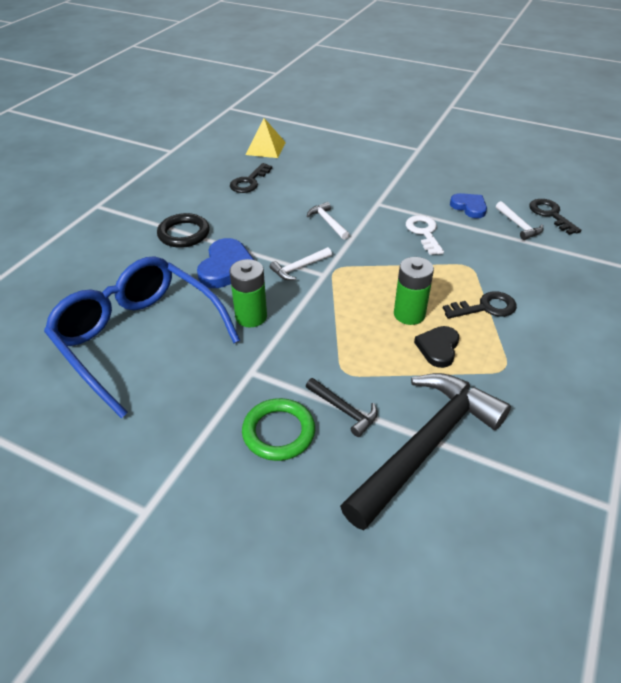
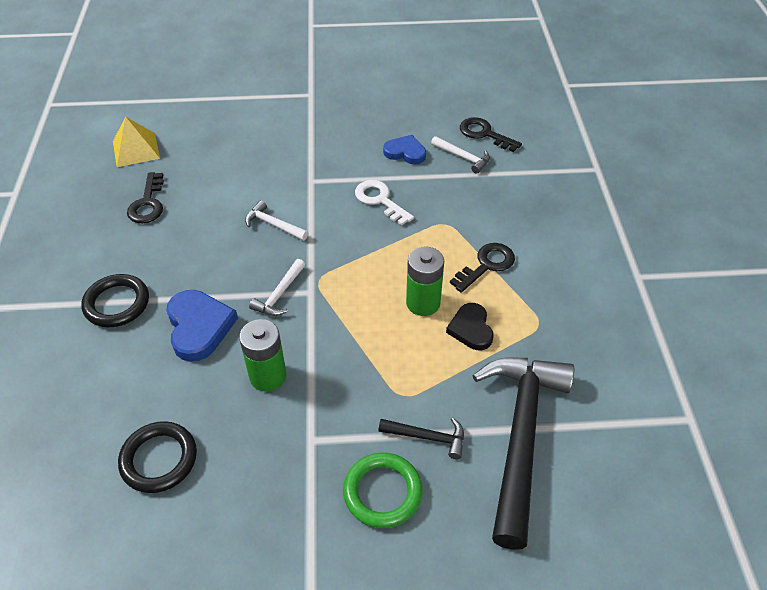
camera: 30 degrees left, 5 degrees up
blue glasses [44,256,240,418] -> black ring [118,421,197,493]

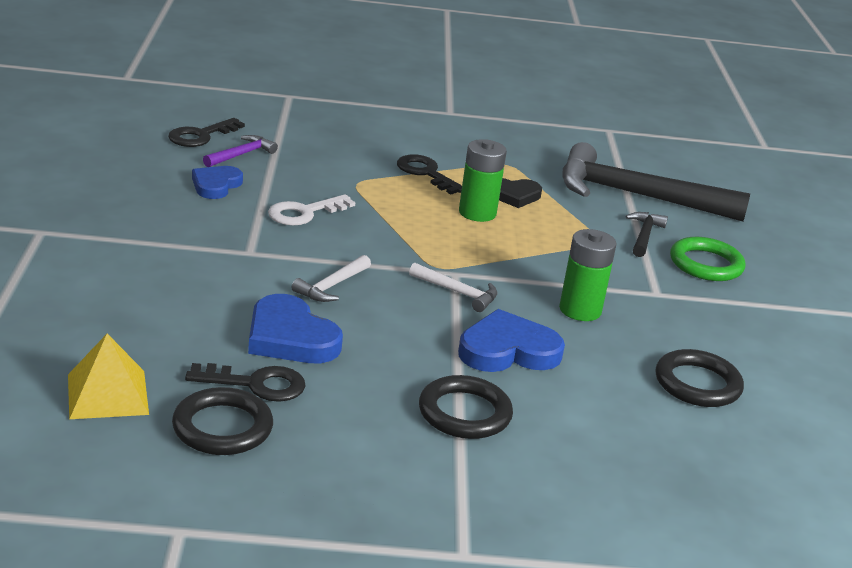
camera: 90 degrees left, 20 degrees down
white hammer [431,136,490,174] -> purple hammer [203,135,278,167]
none -> black ring [172,387,273,455]
none -> blue heart [248,294,343,363]

